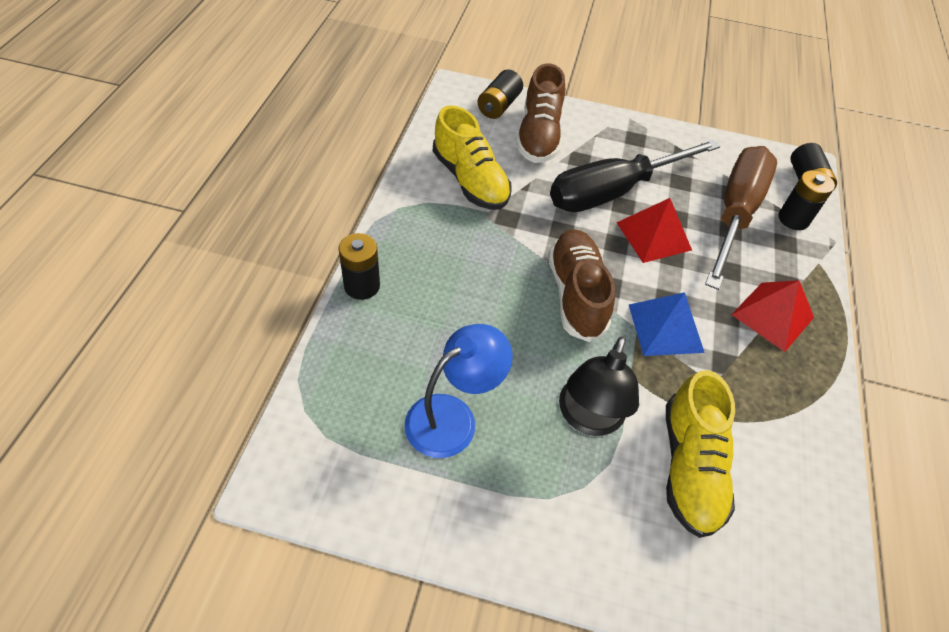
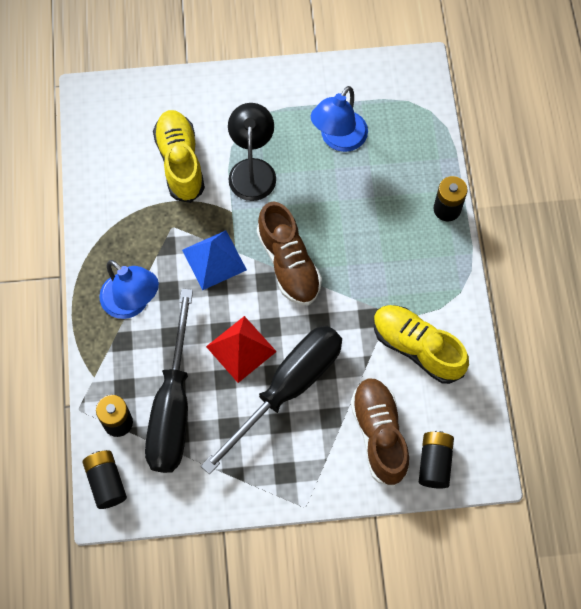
camera: 165 degrees right, 15 degrees up
brown screwdriver [705,146,777,290] -> black screwdriver [145,289,193,473]
red pyramid [731,280,814,352] -> blue lamp [99,260,159,319]

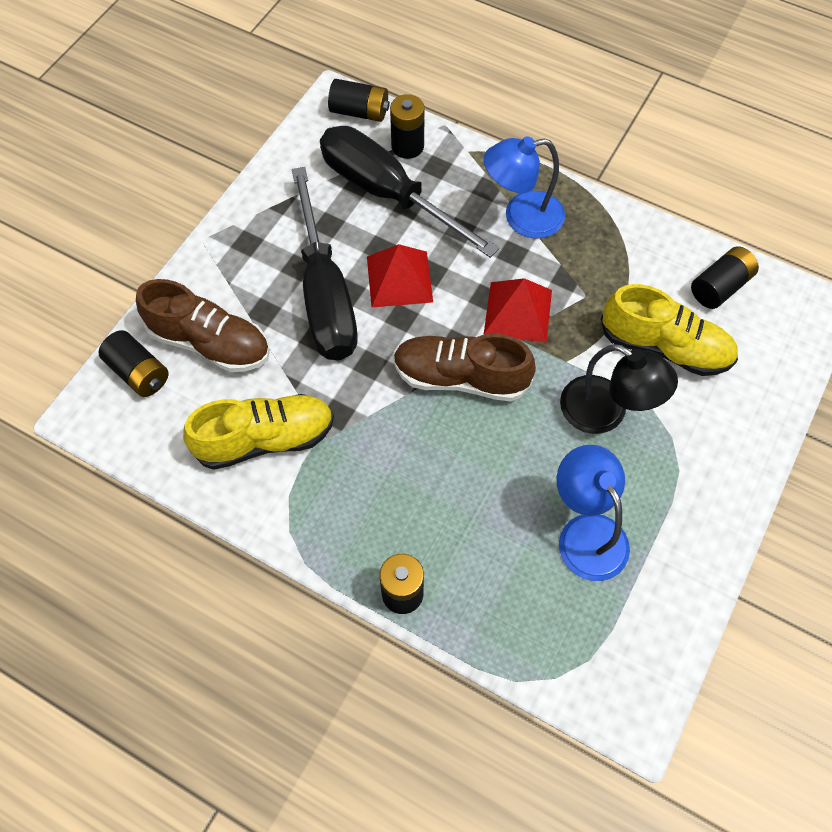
camera: 125 degrees right, 5 degrees down
blue pyramid [182,230,247,290] -> red pyramid [484,278,552,343]
none -> black battery [691,246,759,309]

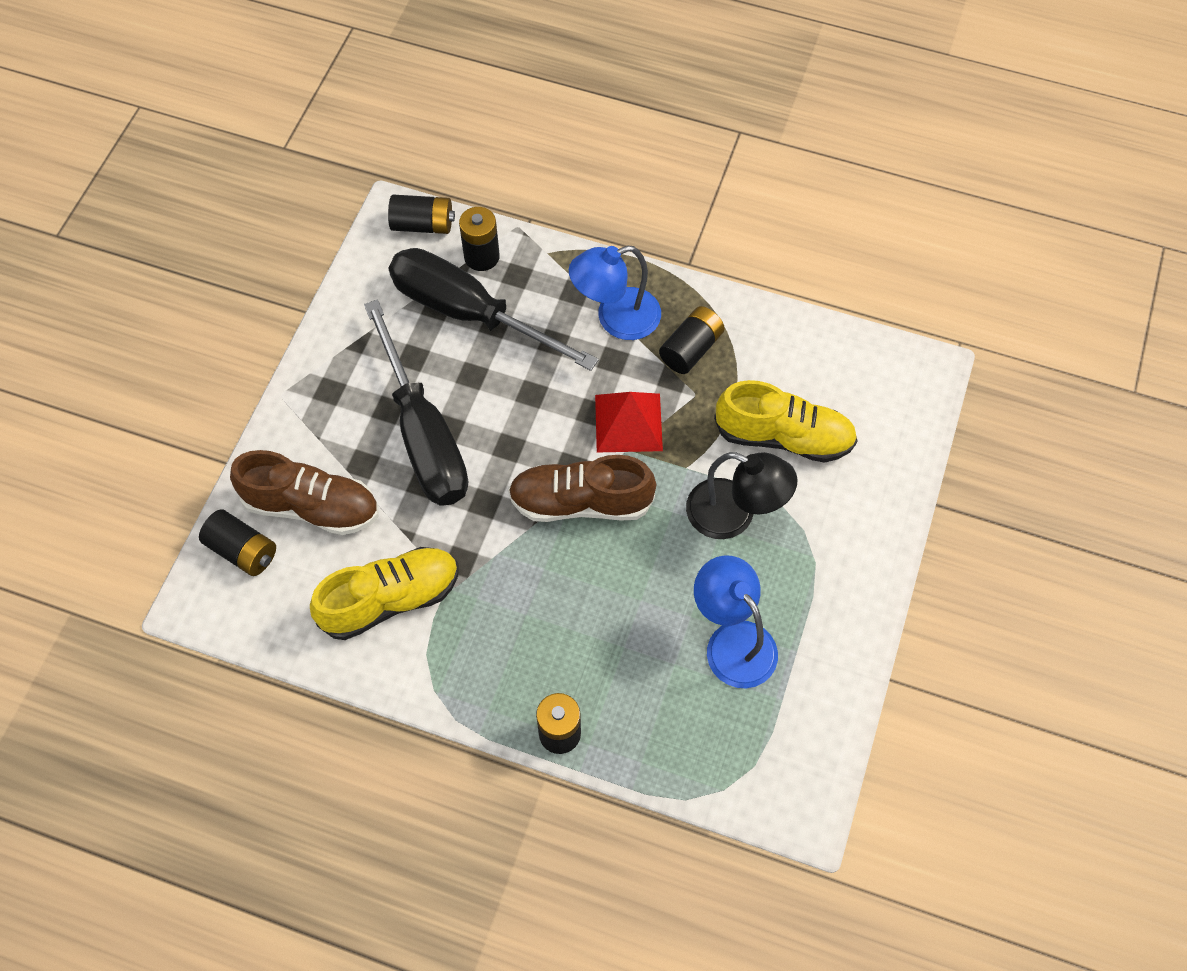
camera: 10 degrees left, 0 degrees up
red pyramid [367,244,433,308] -> none
black battery [691,246,759,309] -> black battery moved to [659,306,725,374]

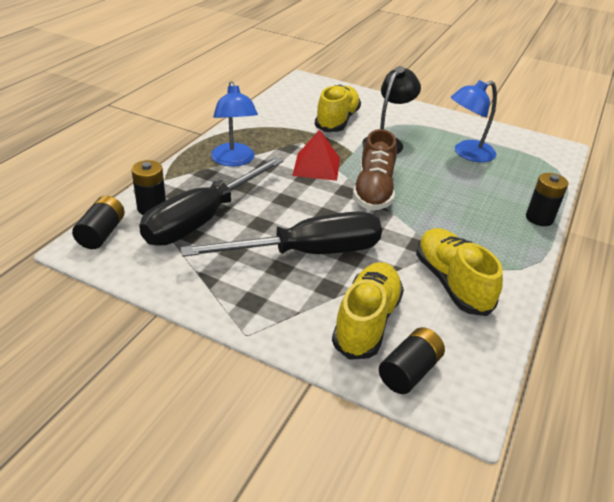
camera: 85 degrees left, 25 degrees down
brown shoe [230,450,379,535] -> yellow shoe [332,262,404,360]
black battery [659,306,725,374] -> none

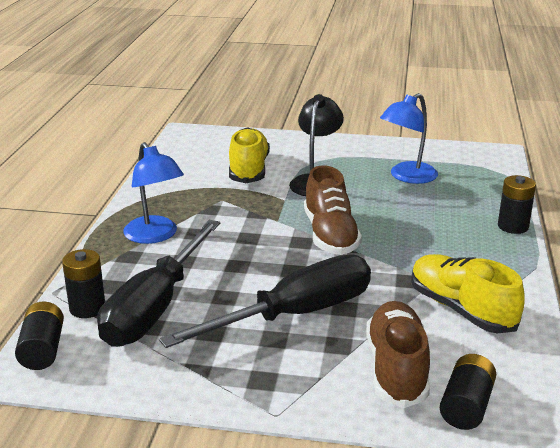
camera: 15 degrees left, 10 degrees down
red pyramid [292,130,340,181] -> none
yellow shoe [332,262,404,360] -> brown shoe [366,301,430,408]

